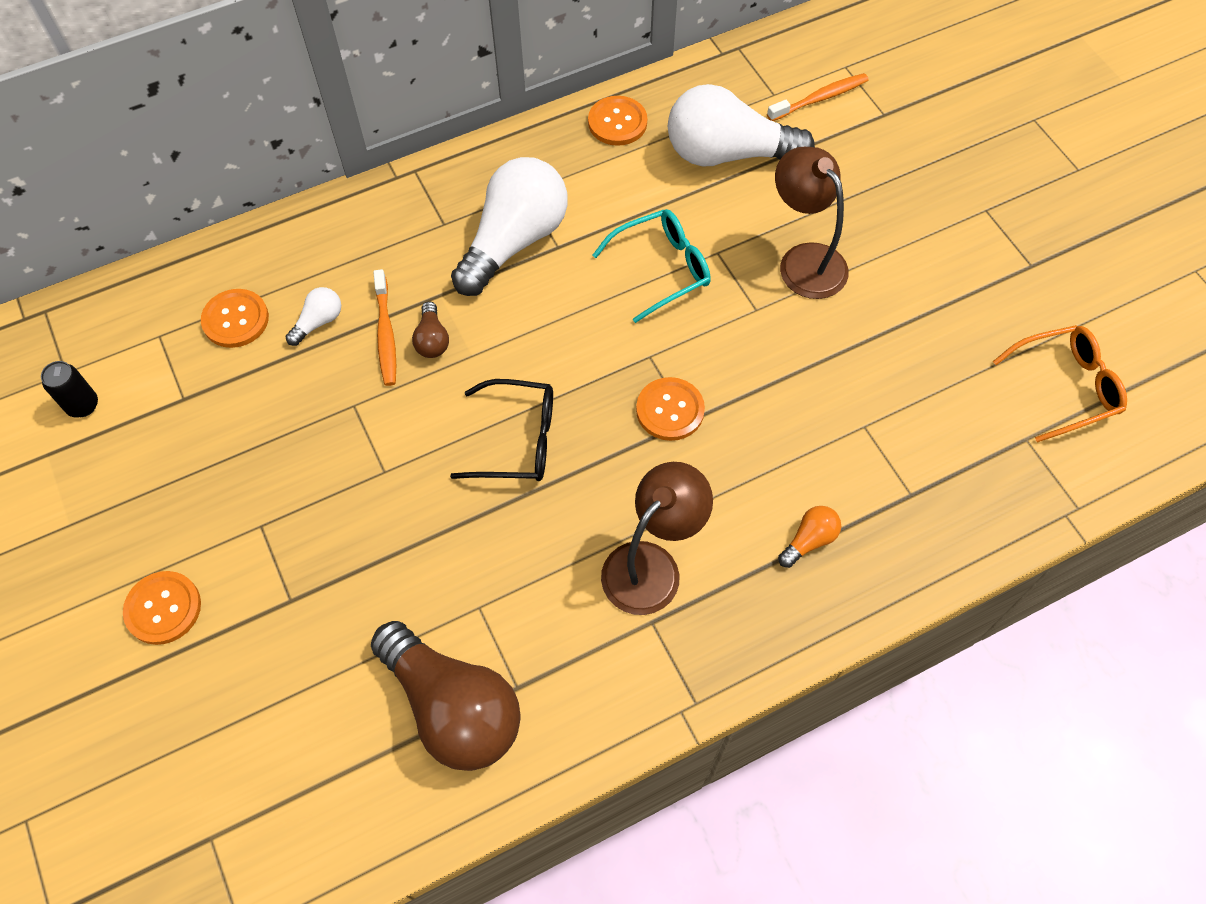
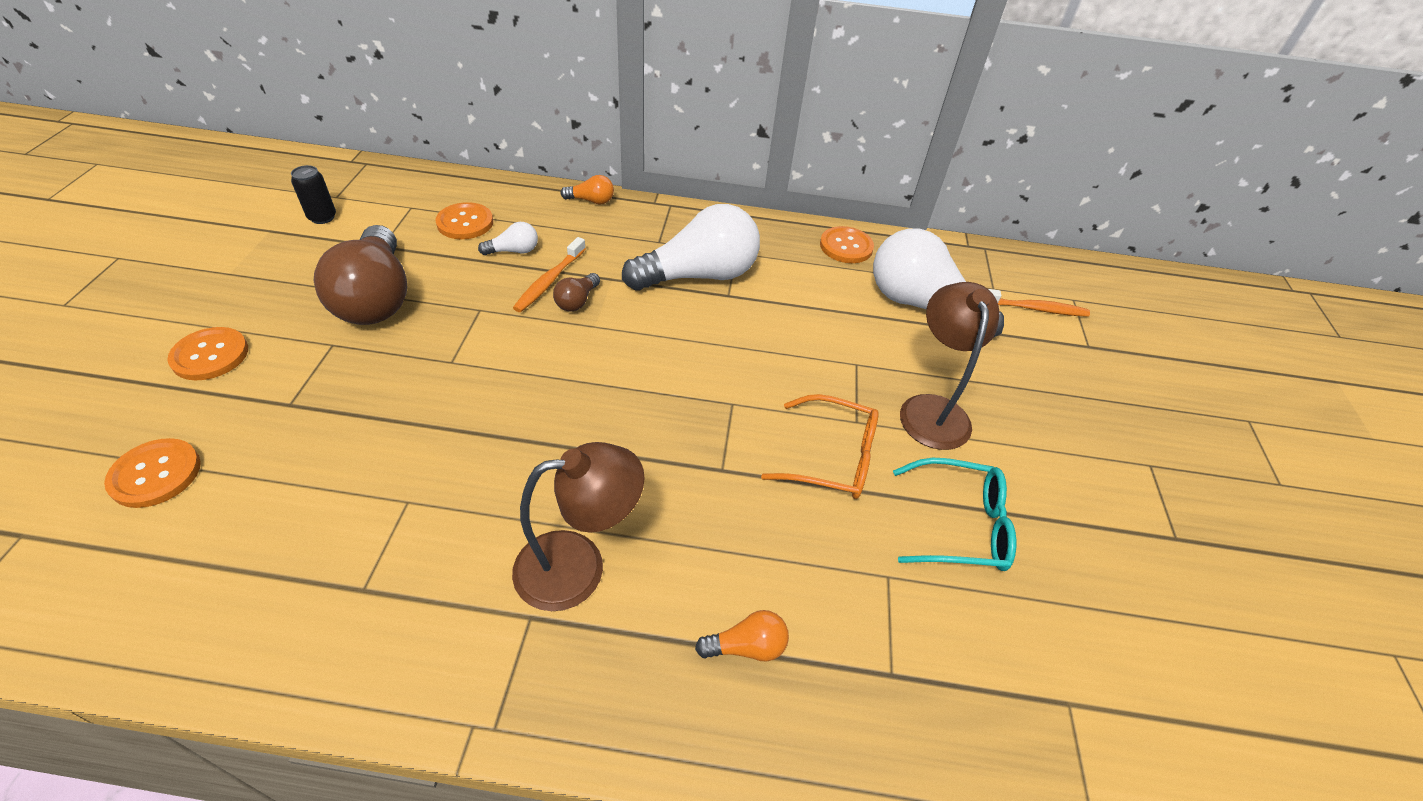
camera: 30 degrees right, 15 degrees down
brown light bulb [371,621,521,771] -> brown light bulb moved to [314,225,408,325]
black glasses [450,379,553,481] -> none
turquoise glasses [593,209,711,323] -> turquoise glasses moved to [893,458,1016,571]
orange button [636,377,705,441] -> orange button moved to [104,438,201,508]
orange glasses [993,325,1127,443] -> orange glasses moved to [761,394,879,499]
none -> orange light bulb [560,175,614,204]

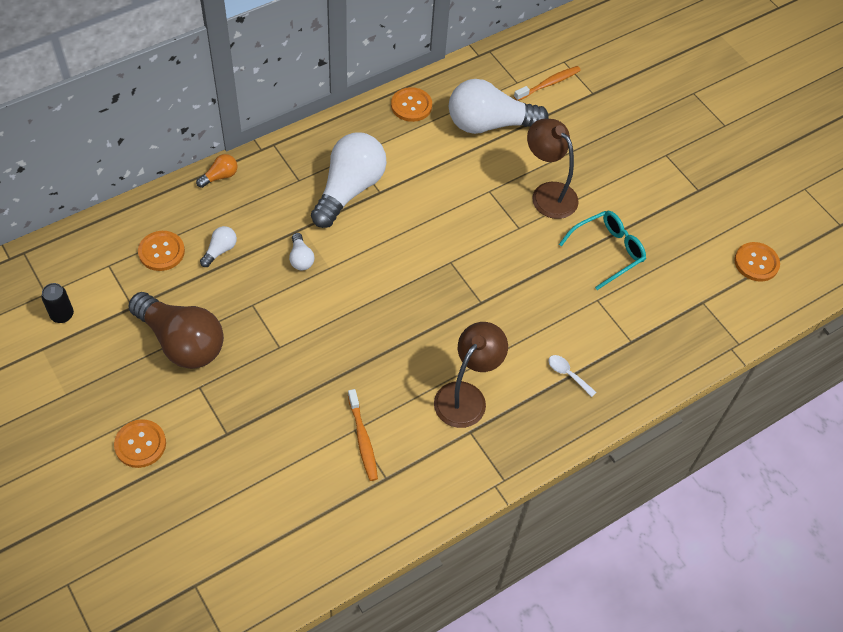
camera: 40 degrees left, 10 degrees up
orange button [104,438,201,508] -> orange button moved to [734,242,780,282]
orange toothbrush [513,237,586,312] -> orange toothbrush moved to [348,389,378,481]
brown light bulb [553,273,600,311] -> white light bulb [289,233,314,270]
orange light bulb [695,610,789,661] -> white spoon [548,355,596,397]
orange glasses [761,394,879,499] -> none

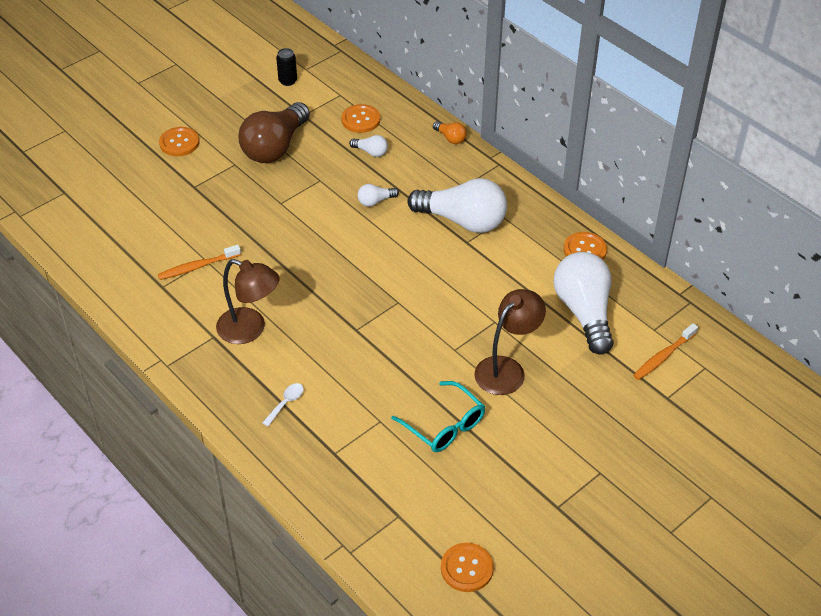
camera: 85 degrees right, 10 degrees down
orange toothbrush [514,66,581,101] -> orange toothbrush turned 90 degrees clockwise [633,323,698,380]

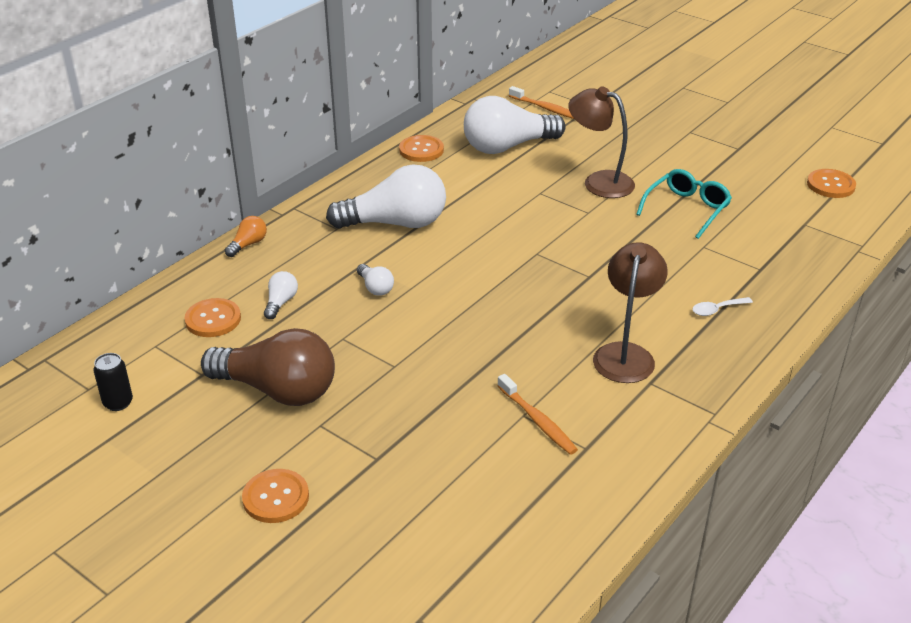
camera: 100 degrees left, 10 degrees down
white spoon [262,383,304,426] -> white spoon turned 45 degrees counterclockwise [692,297,753,316]
white light bulb [408,178,507,233] -> white light bulb turned 75 degrees clockwise [326,164,446,229]

